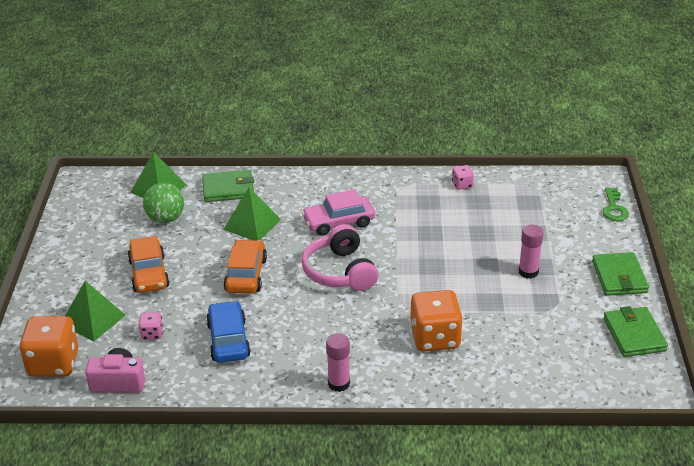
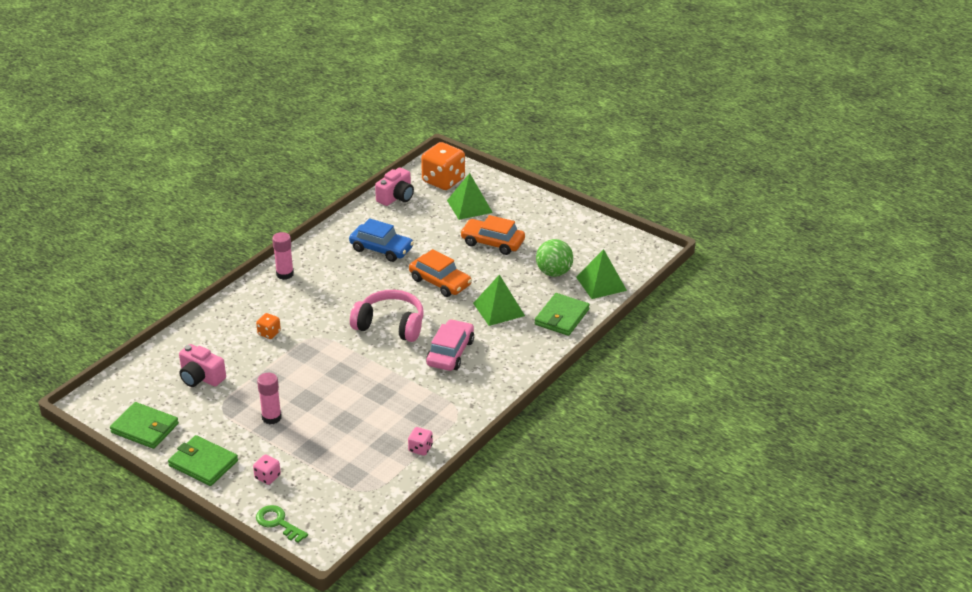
camera: 125 degrees right, 0 degrees up
pink dice [139,312,163,340] -> pink dice moved to [253,454,281,485]
orange dice [410,290,463,352] -> orange dice [256,313,281,339], size x0.47
none -> pink camera [179,344,226,387]

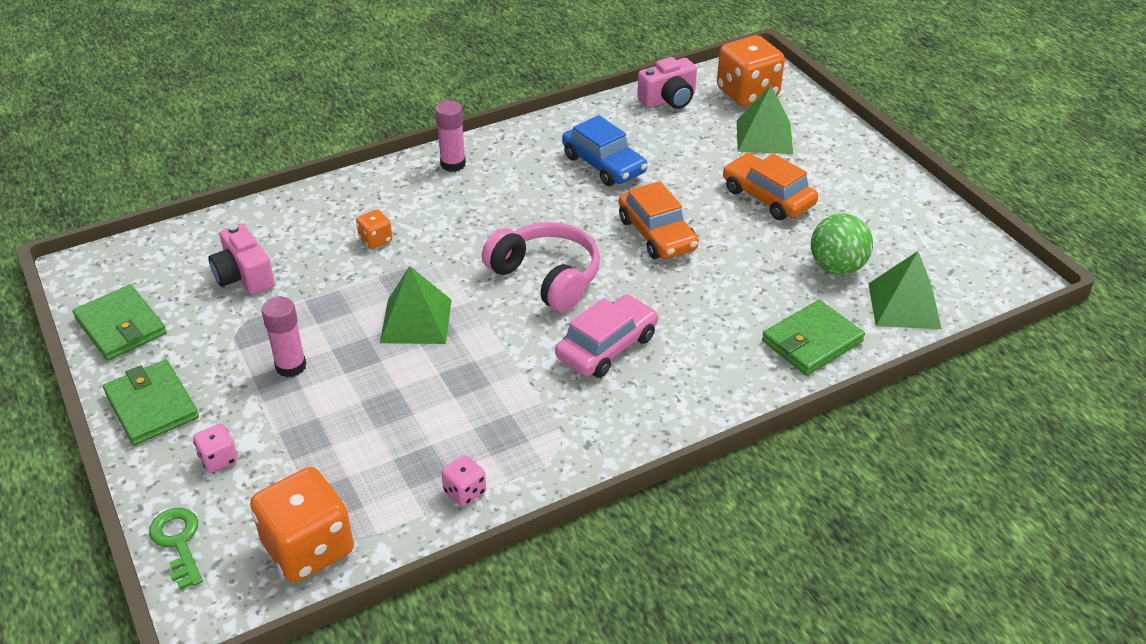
camera: 25 degrees right, 5 degrees up
green pyramid [473,274,525,326] -> green pyramid moved to [380,266,451,344]
none -> orange dice [250,467,354,582]

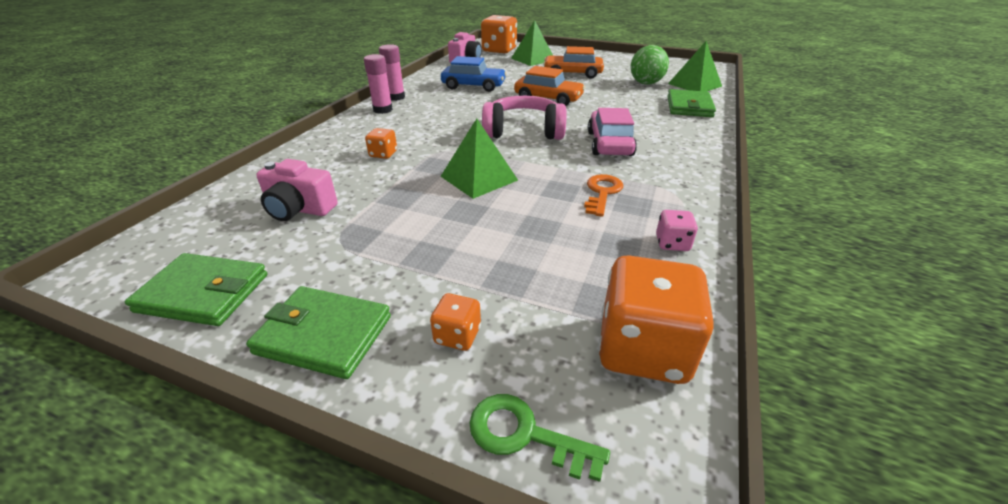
camera: 40 degrees left, 5 degrees down
pink dice [193,424,238,473] -> orange dice [430,293,481,351]
pink glue stick [261,297,306,377] -> pink glue stick moved to [379,44,405,101]
none -> orange key [584,174,623,217]

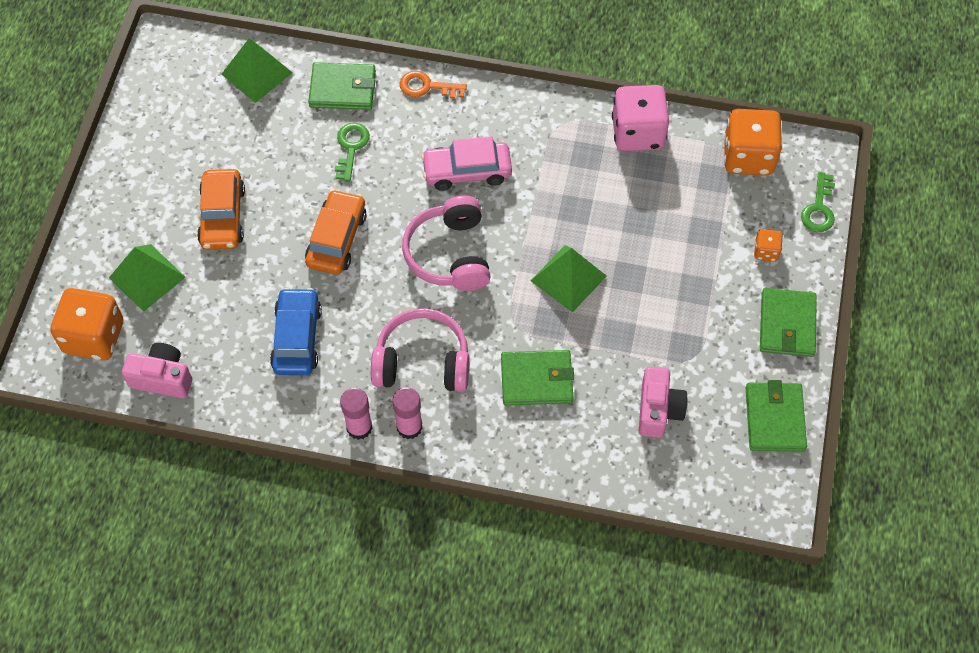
camera: 100 degrees left, 25 degrees up
orange dice [365,128,397,159] -> green wallet [501,350,574,405]
orange key [584,174,623,217] -> orange key moved to [400,71,467,99]
green ball [630,45,669,85] -> none
pink dice [656,210,698,251] -> pink dice [612,85,669,151], size x2.13
none -> green key [335,123,370,181]
none -> pink headphones [371,308,469,392]

